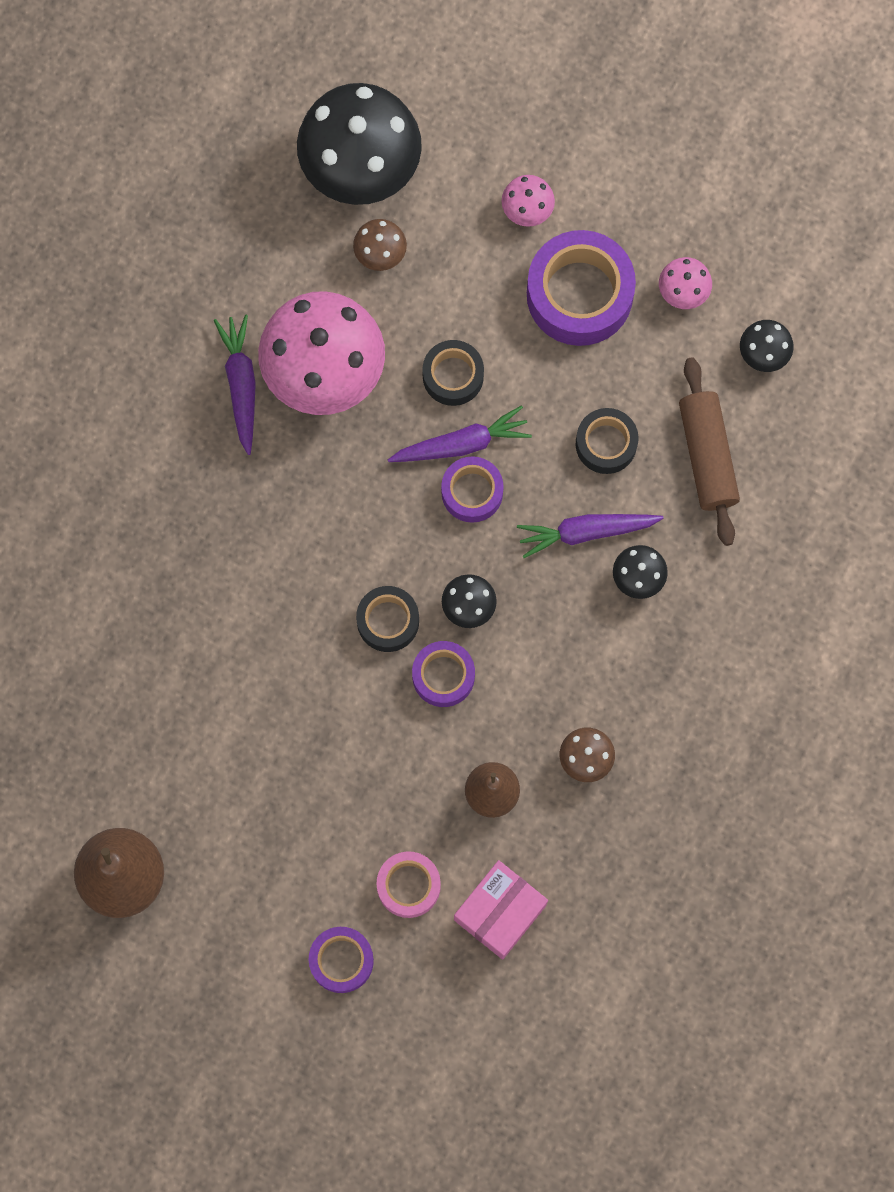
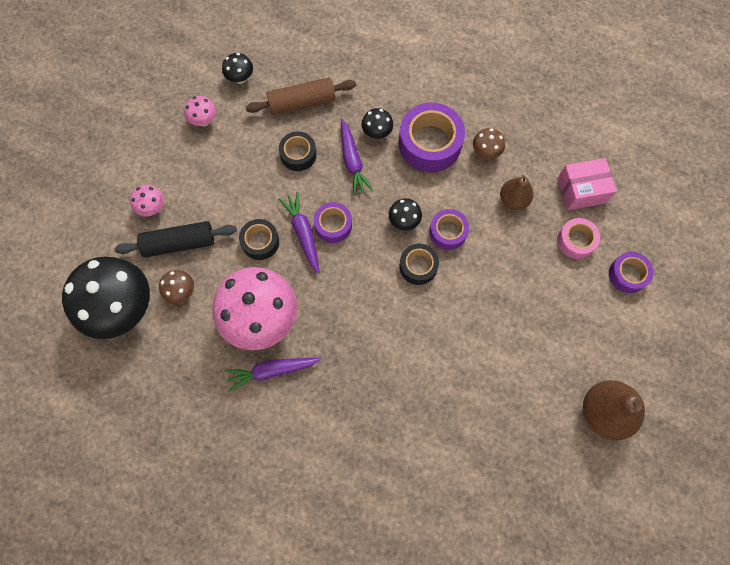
camera: 95 degrees left, 5 degrees down
pink box [454,860,548,960] -> pink box turned 45 degrees counterclockwise [557,158,617,210]
purple tape [527,230,636,346] -> purple tape moved to [399,103,465,172]
none -> black rolling pin [114,221,237,258]

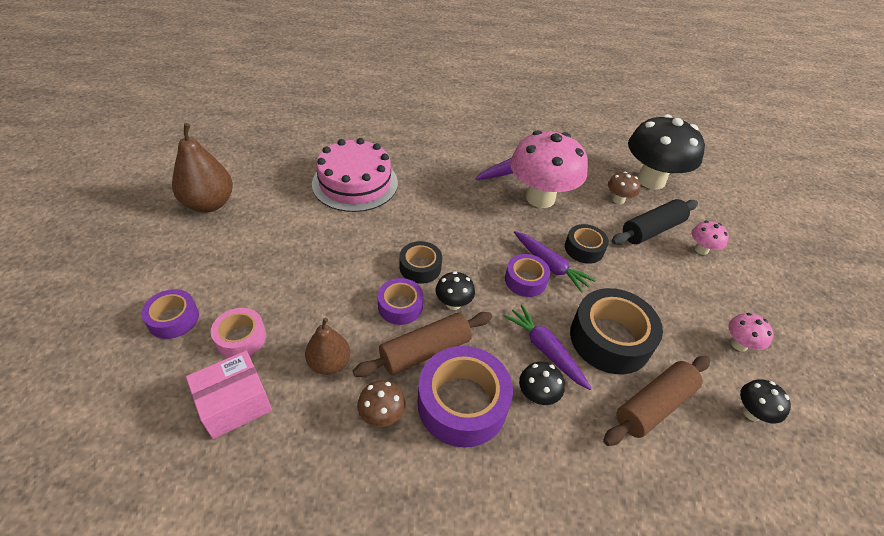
camera: 155 degrees right, 25 degrees down
black tape [279,132,316,171] -> black tape [570,288,663,374], size x1.75
none -> pink cake [312,138,398,212]
none -> brown rolling pin [353,312,492,377]

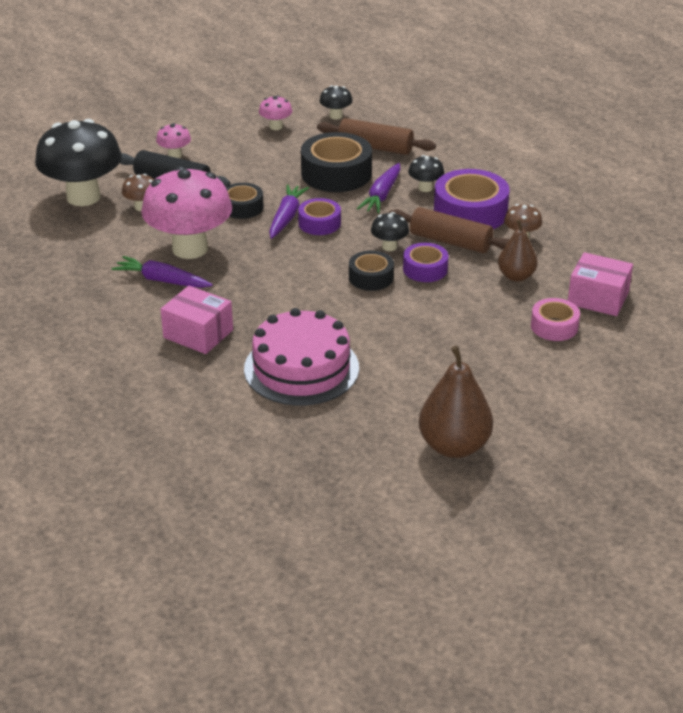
camera: 120 degrees left, 10 degrees down
purple tape [141,289,199,339] -> none
none -> pink box [161,286,233,354]

